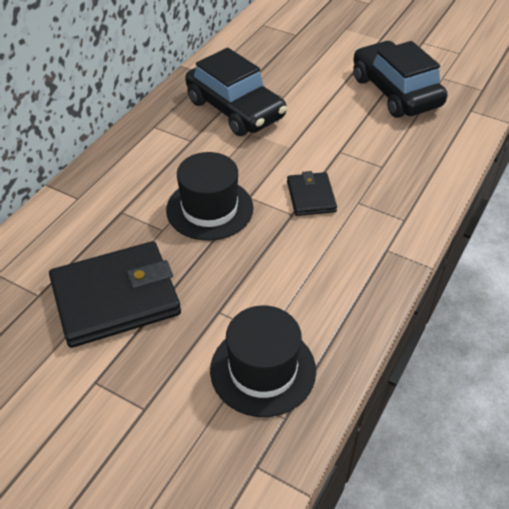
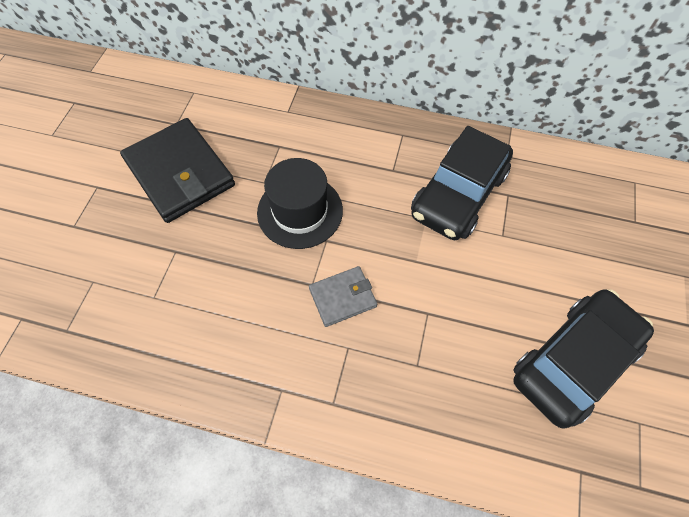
camera: 75 degrees right, 15 degrees up
black hat [210,306,316,417] -> none
black wallet [287,171,337,216] -> grey wallet [309,266,377,327]

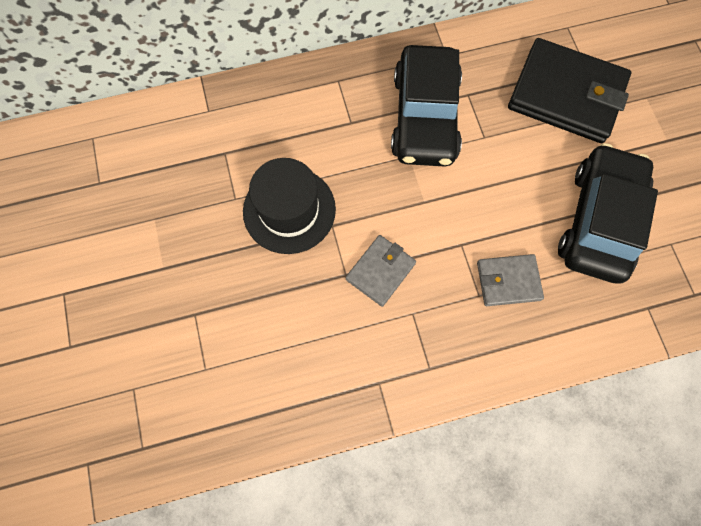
camera: 30 degrees left, 10 degrees up
black wallet [120,118,235,223] -> black wallet moved to [508,38,631,143]
none -> grey wallet [477,254,544,306]

